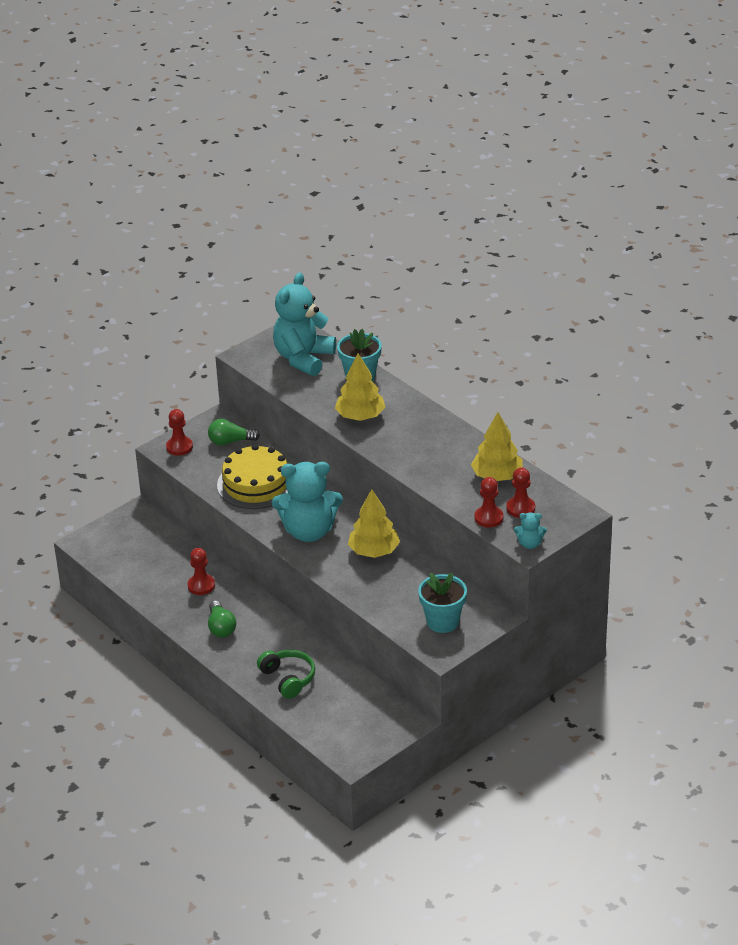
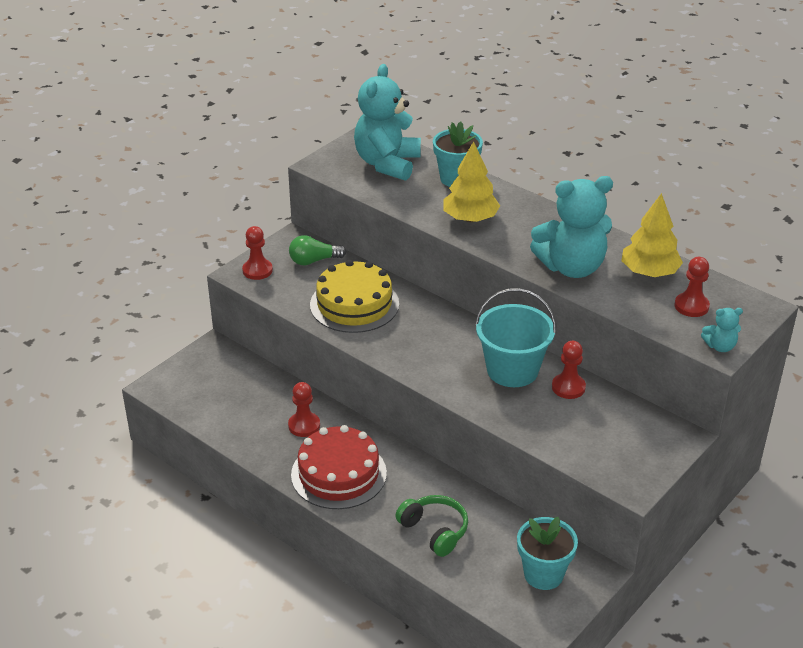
camera: 10 degrees left, 0 degrees up
green light bulb [208,600,236,637] -> red cake [291,425,387,509]
turquoise teddy bear [272,462,343,542] -> turquoise teddy bear moved to [530,176,613,278]
yellow tree [348,489,400,558] -> turquoise bucket [475,288,556,387]
turquoise flower pot [418,573,467,633] -> turquoise flower pot moved to [517,517,578,590]
red pawn [475,477,504,528] -> red pawn moved to [552,341,586,399]

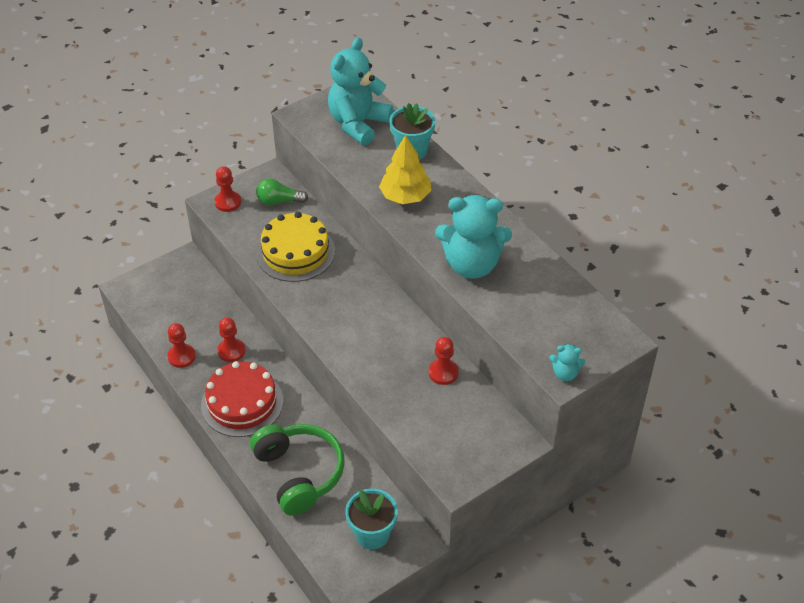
camera: 15 degrees right, 10 degrees up
green headphones [395,495,468,557] -> green headphones [250,424,345,515], size x1.60
turquoise bucket [475,288,556,387] -> none
yellow tree [621,193,683,277] -> none
red pawn [675,257,710,317] -> red pawn moved to [167,323,196,368]

